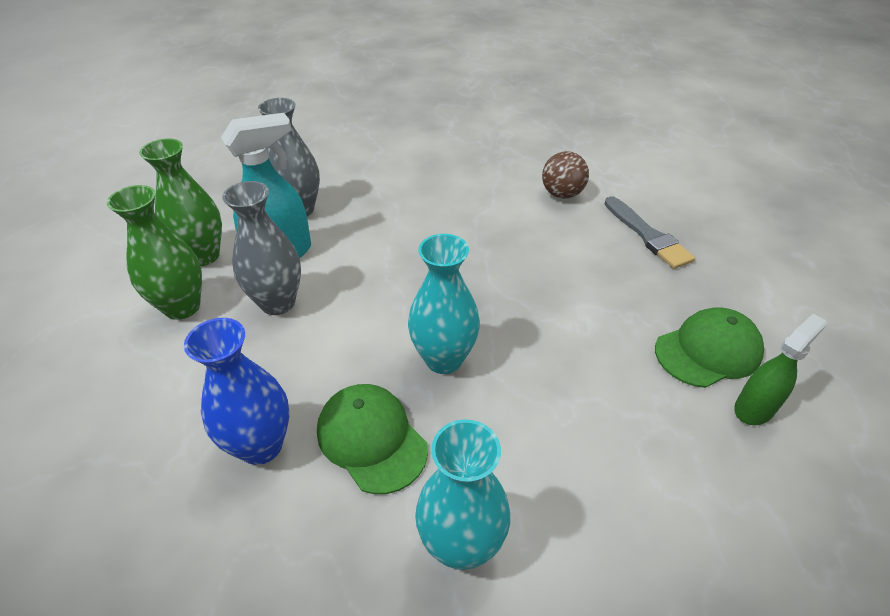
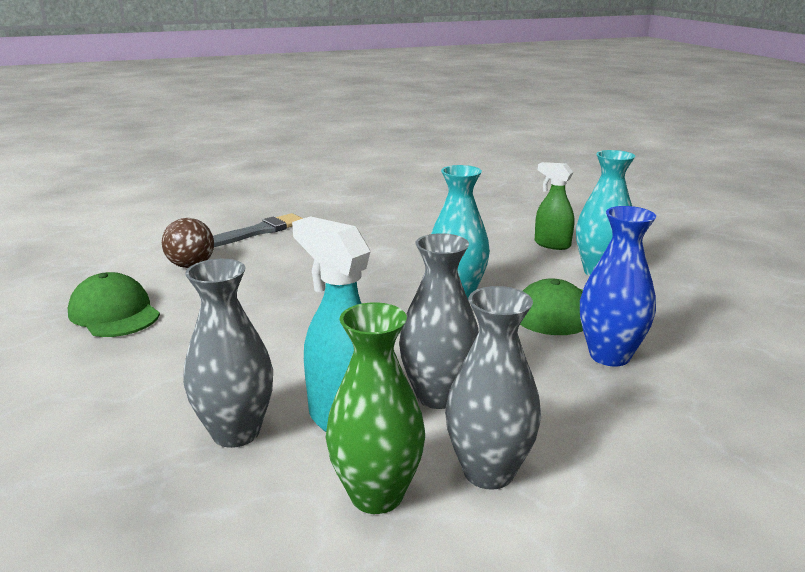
camera: 105 degrees left, 20 degrees down
green vase [107,185,202,320] -> grey vase [445,286,541,490]
green cap [655,307,764,388] -> green cap moved to [68,272,160,337]
green spray bottle [734,314,827,425] -> green spray bottle moved to [535,162,574,250]

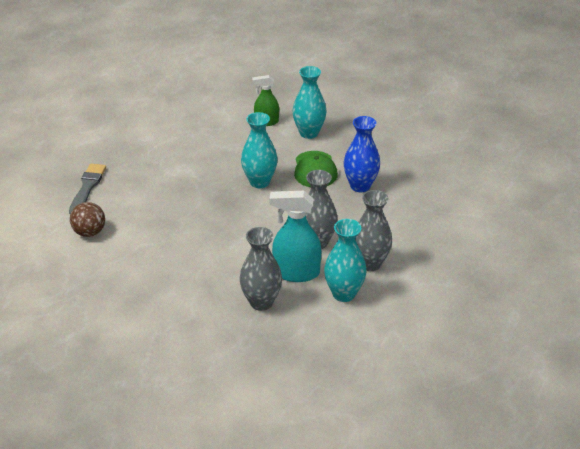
camera: 40 degrees left, 15 degrees up
green cap [68,272,160,337] -> none
green vase [326,302,425,514] -> turquoise vase [324,219,367,302]

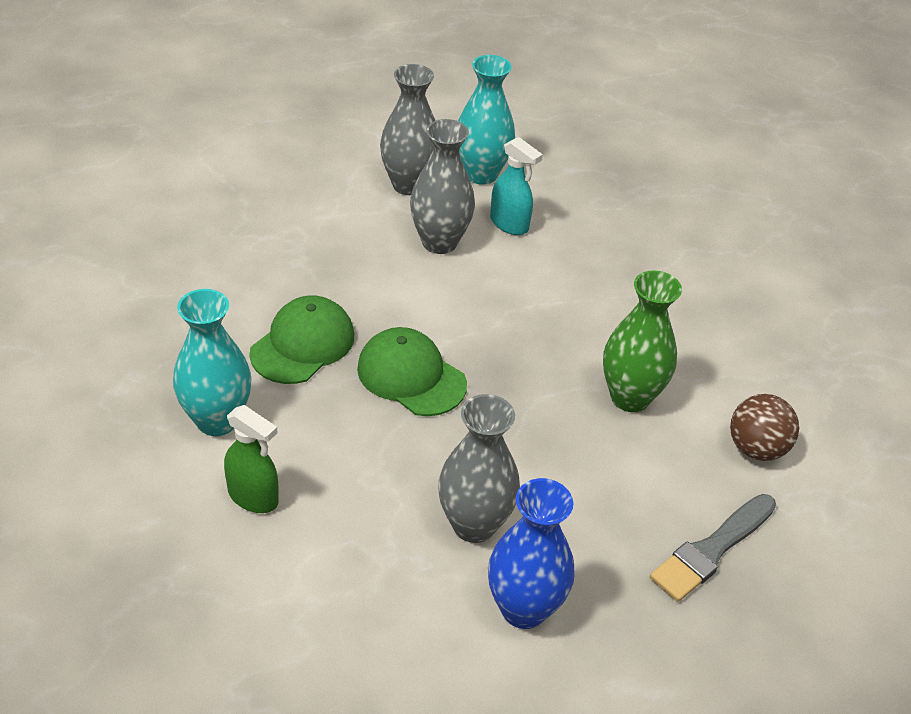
camera: 145 degrees left, 5 degrees up
grey vase [239,227,282,311] -> grey vase moved to [438,394,520,543]
turquoise vase [241,112,277,188] -> green cap [357,327,467,416]
turquoise spray bottle [269,191,321,282] -> turquoise spray bottle [490,137,543,235], size x0.64
blue vase [343,116,380,192] -> blue vase moved to [488,478,575,629]
none -> green vase [603,270,682,412]

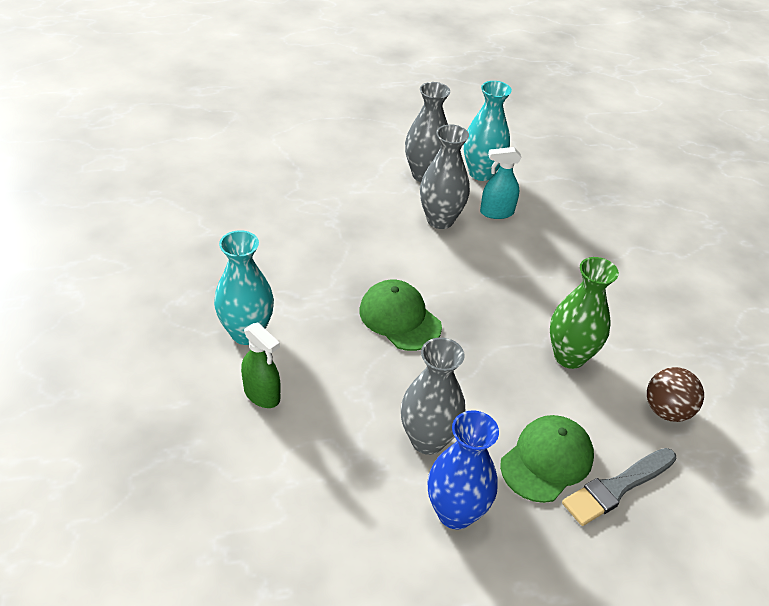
camera: 10 degrees right, 0 degrees up
green cap [249,296,354,384] -> green cap moved to [500,415,594,503]
turquoise spray bottle [490,137,543,235] -> turquoise spray bottle turned 120 degrees clockwise [480,147,522,219]

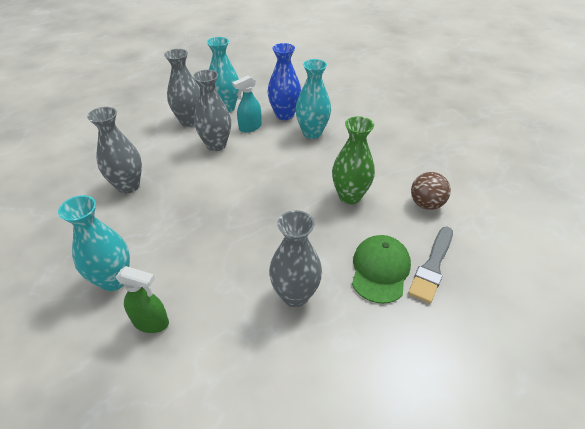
camera: 25 degrees left, 0 degrees up
green cap [359,280,442,351] -> none
blue vase [428,410,499,530] -> blue vase moved to [268,43,301,120]
none -> grey vase [87,107,142,194]
none -> turquoise vase [295,59,331,139]

